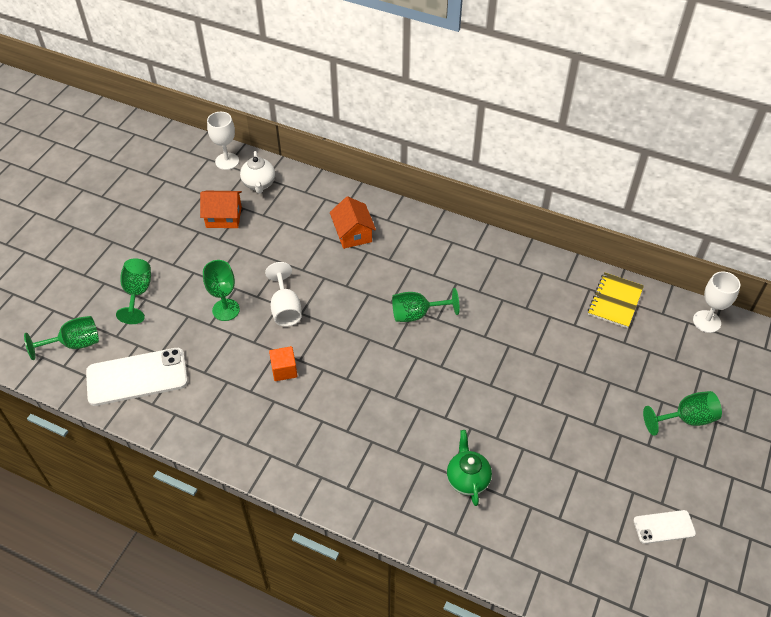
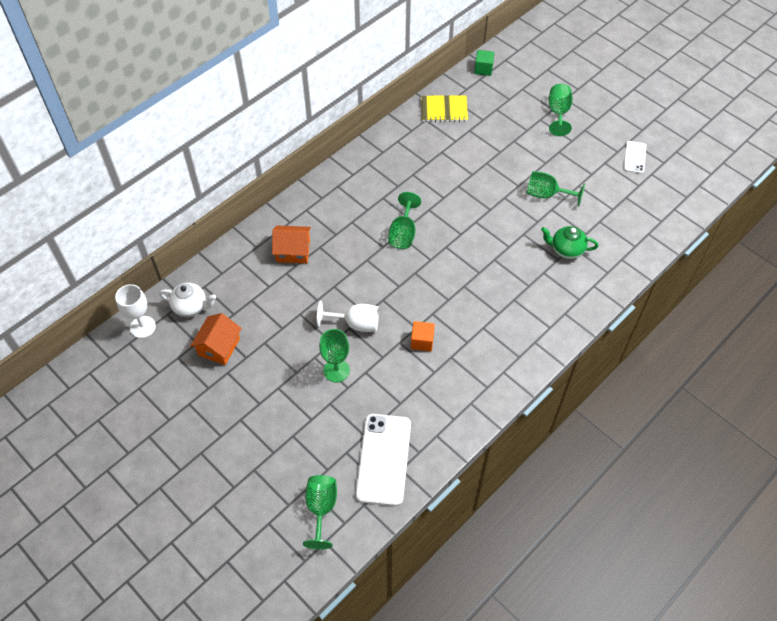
camera: 70 degrees left, 5 degrees up
green goblet [116,258,151,324] -> green goblet moved to [527,171,585,207]
yellow notebook [588,272,644,328] -> yellow notebook turned 45 degrees counterclockwise [421,96,468,122]
white goblet [693,271,740,333] -> green cube [474,50,494,76]

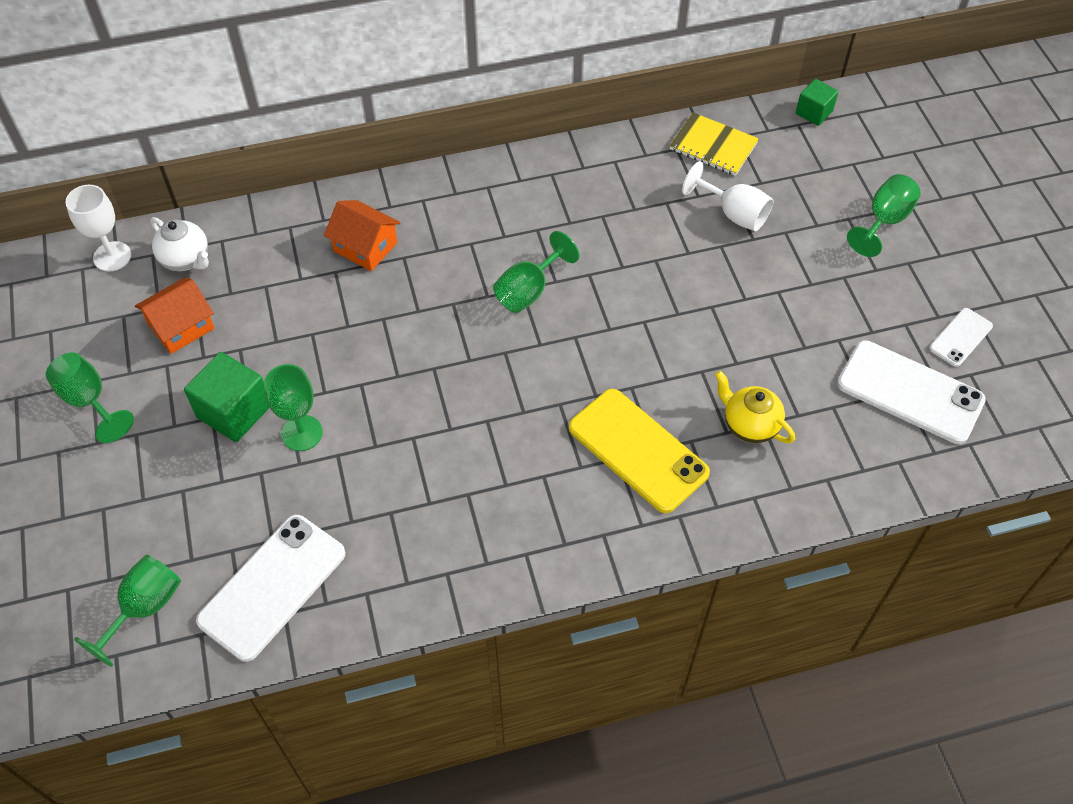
camera: 30 degrees right, 0 degrees up
white goblet [317,301,379,332] -> white goblet moved to [682,161,773,231]
orange cube [411,321,435,351] -> none
green goblet [527,171,585,207] -> green goblet moved to [46,352,134,443]
green teapot [541,226,599,259] -> yellow teapot [715,371,795,443]
none -> green cube [184,352,269,442]
none -> yellow phone [569,389,710,513]
none -> white phone [837,340,986,444]

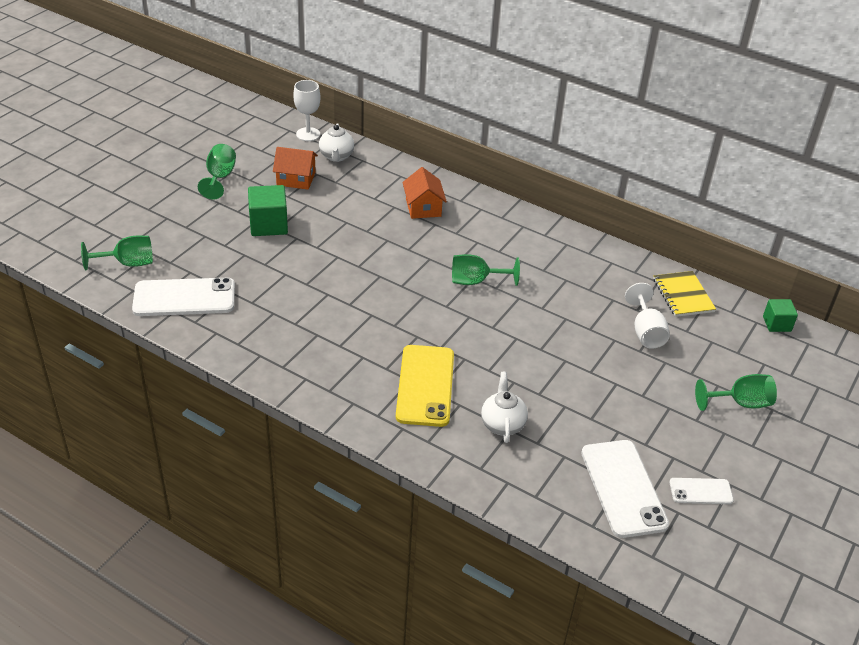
camera: 45 degrees right, 15 degrees down
green goblet [264,364,323,451] -> none
yellow teapot [715,371,795,443] -> white teapot [481,372,528,443]

